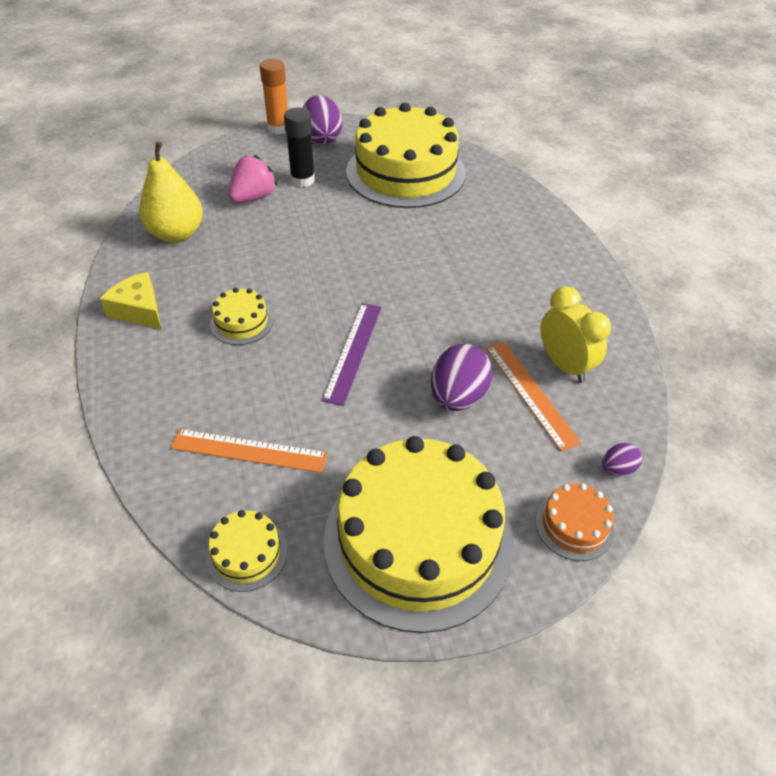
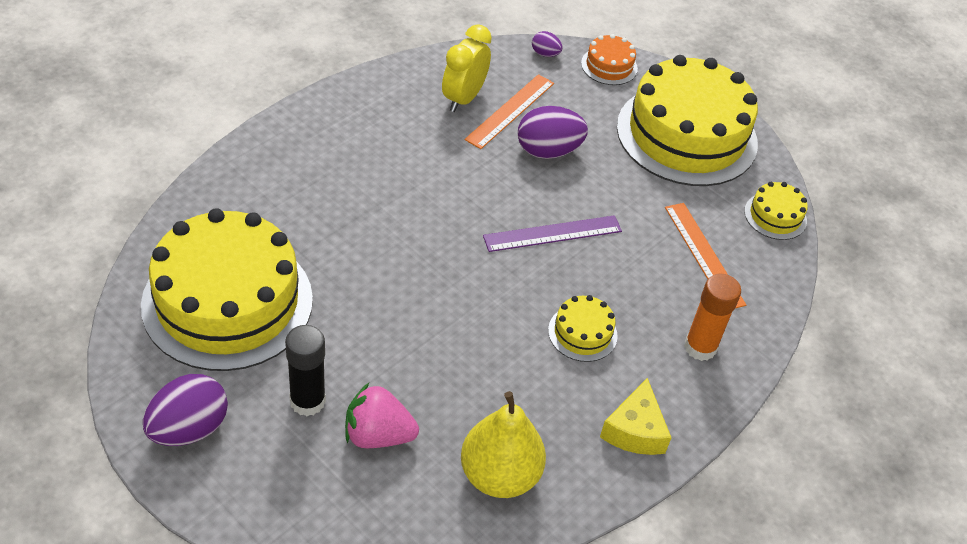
camera: 125 degrees left, 0 degrees up
orange glue stick [260,59,288,134] -> orange glue stick moved to [684,273,741,361]

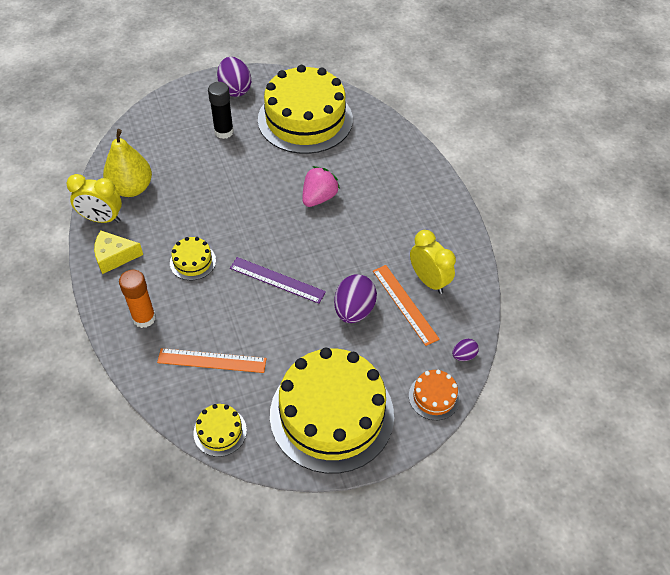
camera: 120 degrees right, 5 degrees up
pink strawberry [345,383,419,448] -> pink strawberry moved to [303,166,340,207]
purple ruler [483,215,622,252] -> purple ruler turned 75 degrees counterclockwise [230,257,326,303]
yellow cheese [600,378,672,455] -> yellow cheese turned 45 degrees counterclockwise [94,231,143,274]
none -> yellow clock [66,174,122,223]

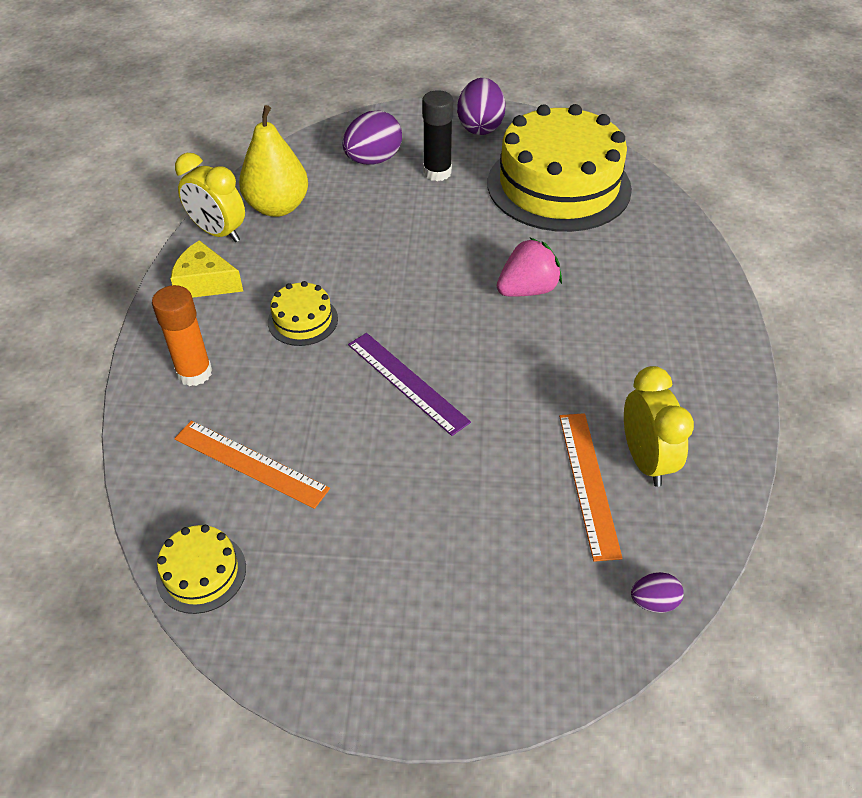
camera: 25 degrees right, 5 degrees down
yellow cake [270,348,394,474] -> none
purple egg [334,274,377,323] -> purple egg moved to [343,110,402,164]
orange cake [409,370,460,420] -> none

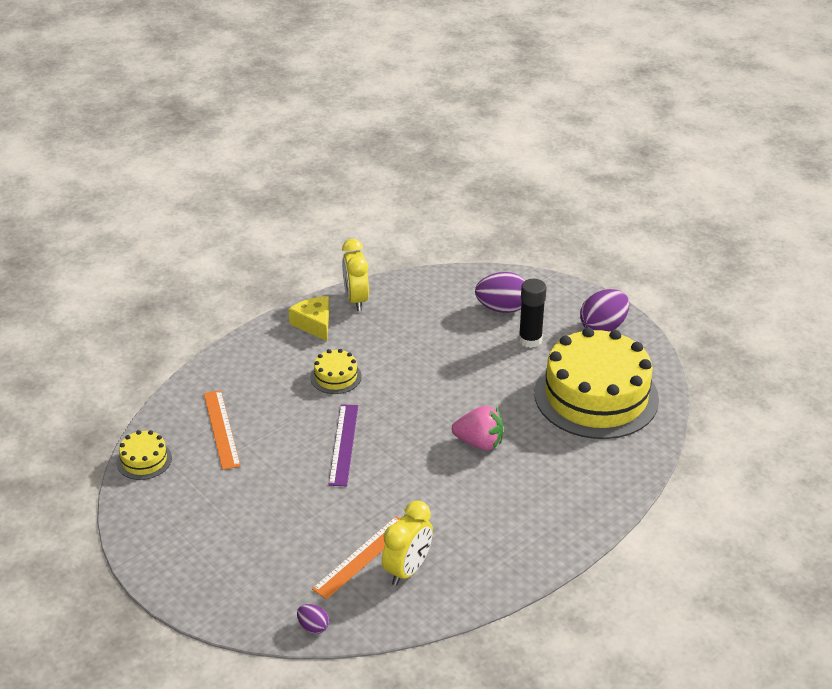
camera: 45 degrees right, 10 degrees down
orange glue stick [152,285,212,386] -> none
yellow pear [239,105,308,217] -> none

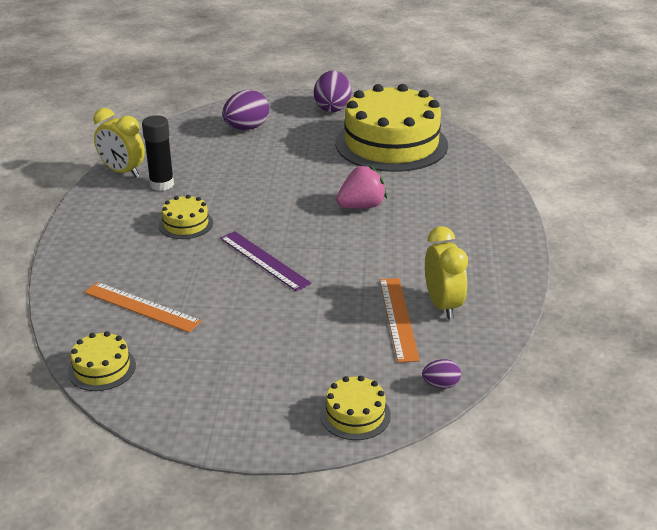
camera: 45 degrees left, 5 degrees down
yellow cheese [289,296,329,341] -> none
black glue stick [519,279,547,348] -> black glue stick moved to [142,115,174,191]
none -> yellow cake [320,376,391,440]

